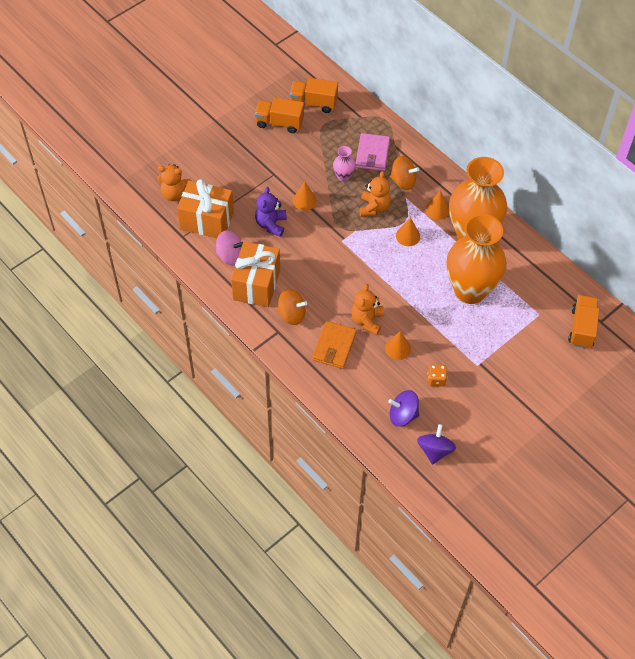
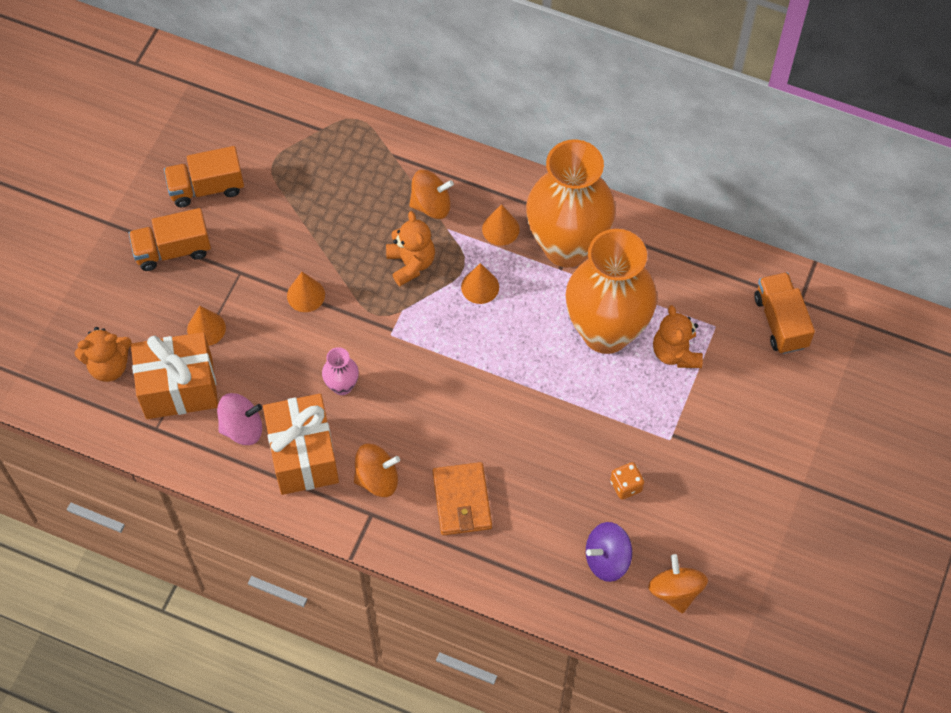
camera: 25 degrees left, 5 degrees up
purple teddy bear [255,187,287,237] -> none
orange truck [290,78,338,113] -> orange truck moved to [129,208,211,271]
pink vase [333,146,355,182] -> pink vase moved to [322,347,359,395]
orange teddy bear [351,284,384,335] -> orange teddy bear moved to [653,305,703,368]
pink wallet [356,133,390,171] -> none
orange cone [385,331,411,360] -> orange cone moved to [187,306,226,346]
purple spinning top [417,424,456,465] -> orange spinning top [648,554,708,614]

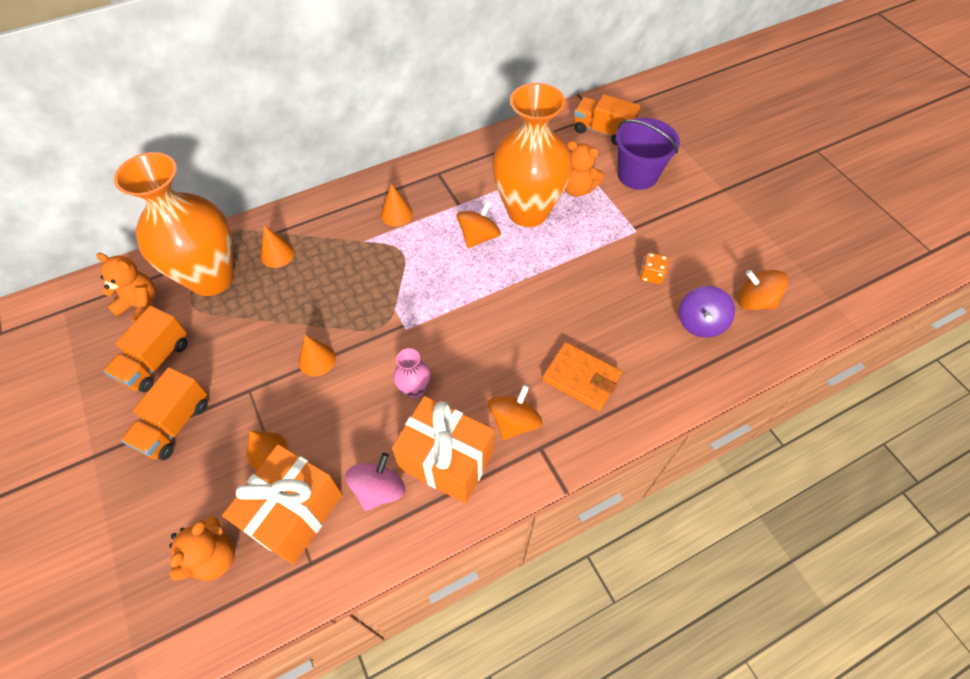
camera: 50 degrees left, 5 degrees down
orange teddy bear [386,211,435,286] -> orange teddy bear moved to [96,253,156,322]
orange spinning top [409,170,454,219] -> orange spinning top moved to [457,200,501,248]
orange cone [461,263,499,304] -> orange cone moved to [260,225,294,268]
orange vase [526,140,616,267] -> orange vase moved to [114,152,234,296]
none -> purple bucket [616,118,680,190]

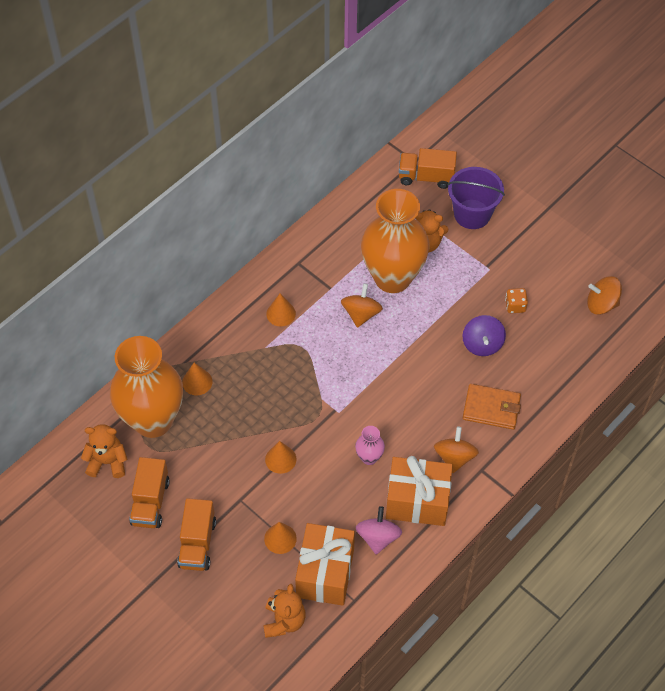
camera: 20 degrees left, 0 degrees up
purple spinning top [679,286,735,337] -> purple spinning top moved to [463,315,506,356]

